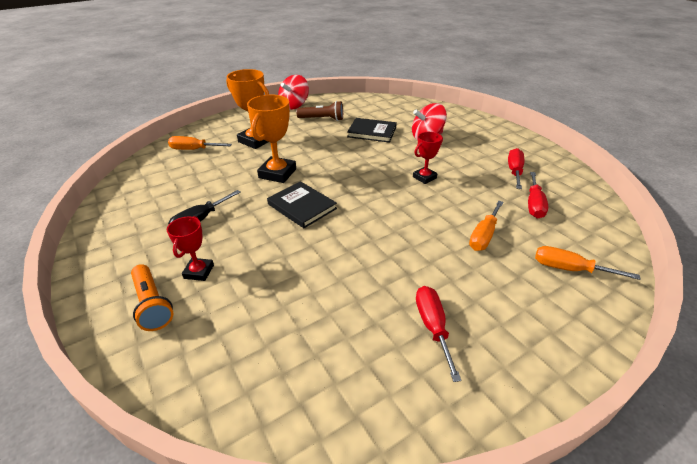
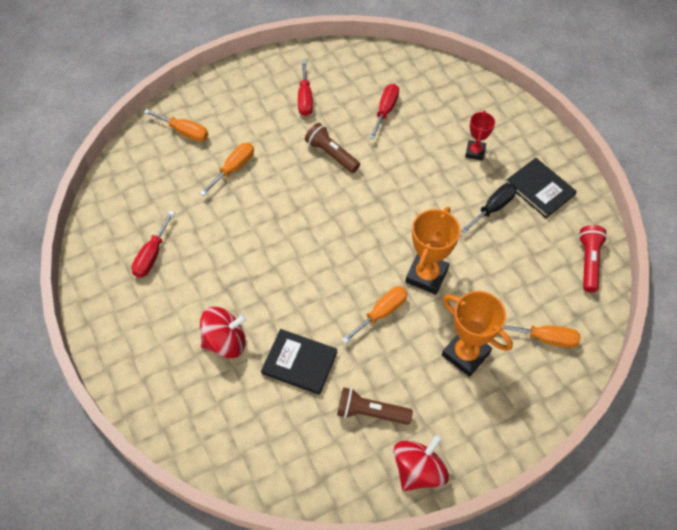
camera: 175 degrees left, 20 degrees up
orange flashlight [131,264,173,331] -> none
black book [267,181,337,228] -> black book moved to [506,158,577,218]
red trophy [413,132,443,184] -> none
red screwdriver [528,172,548,218] -> red screwdriver moved to [370,84,399,139]
none -> brown flashlight [305,123,360,173]
none -> orange screwdriver [342,286,407,344]
none -> red flashlight [579,225,607,292]

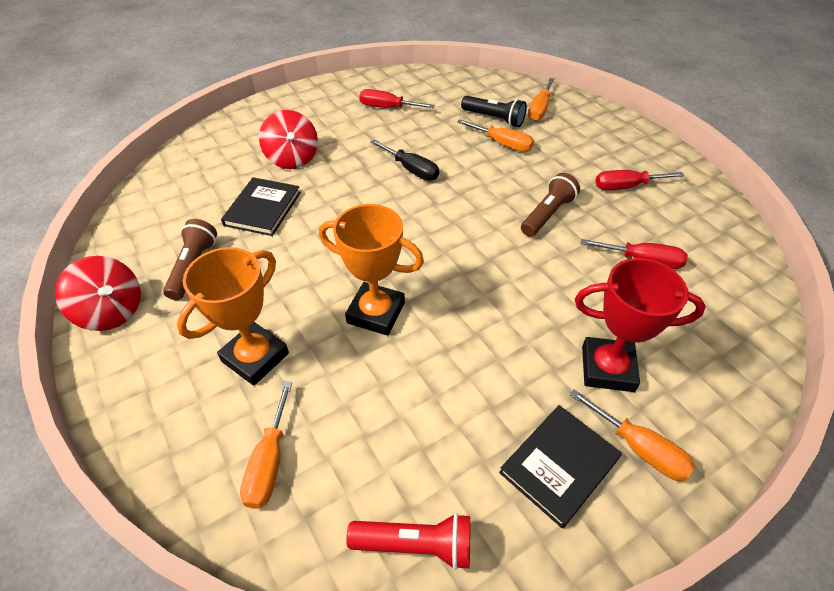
camera: 85 degrees right, 10 degrees down
orange screwdriver [342,286,407,344] -> orange screwdriver moved to [569,389,695,481]
black screwdriver [461,183,517,234] -> black screwdriver moved to [370,140,439,181]
red trophy [465,111,495,161] -> red trophy [575,258,706,392], size x1.68
none -> black flashlight [461,96,527,127]

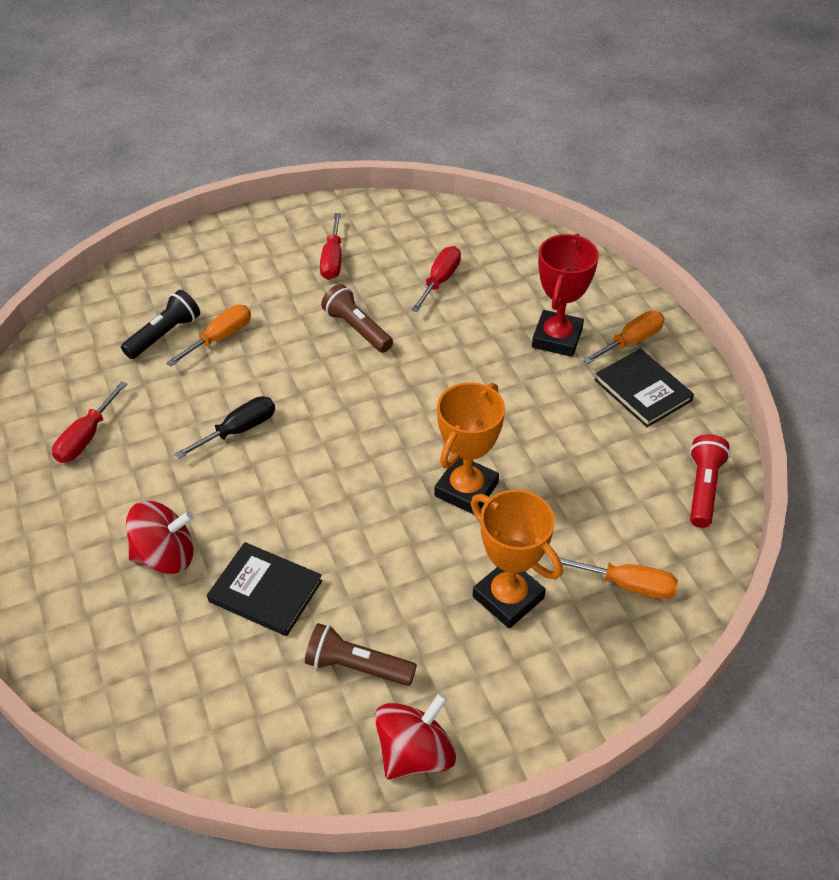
camera: 80 degrees left, 0 degrees up
orange screwdriver [528,78,555,121] -> none

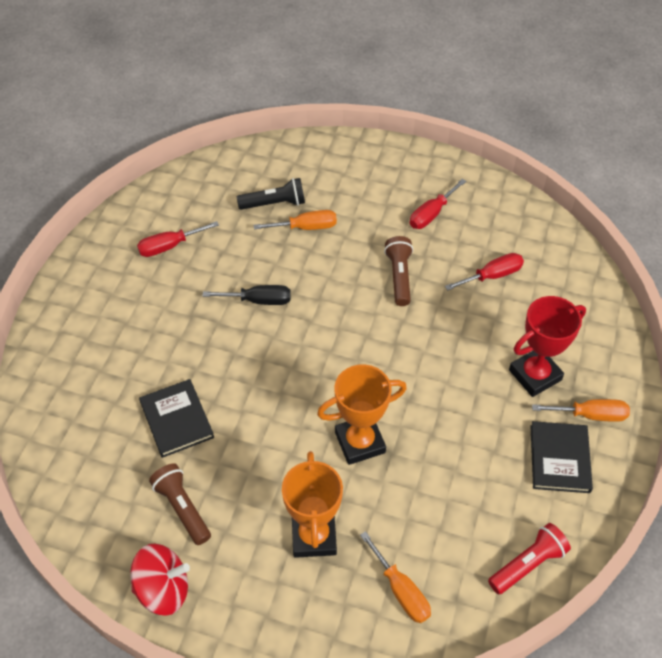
camera: 40 degrees right, 5 degrees up
red spinning top [126,501,194,574] -> none

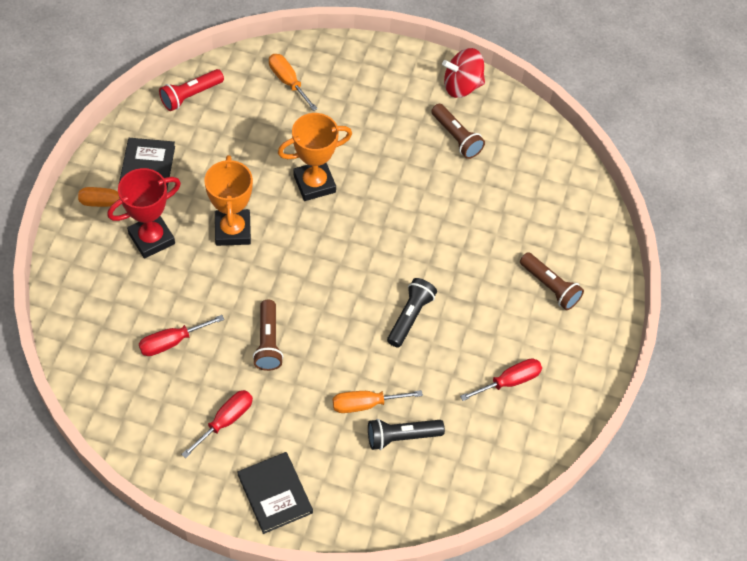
camera: 175 degrees right, 5 degrees up
black book [139,379,214,458] -> black book moved to [237,452,313,534]
black screwdriver [203,285,291,305] -> black flashlight [387,278,437,347]
orange trophy [282,451,343,558] -> orange trophy moved to [204,155,253,246]
none -> brown flashlight [520,252,584,310]

